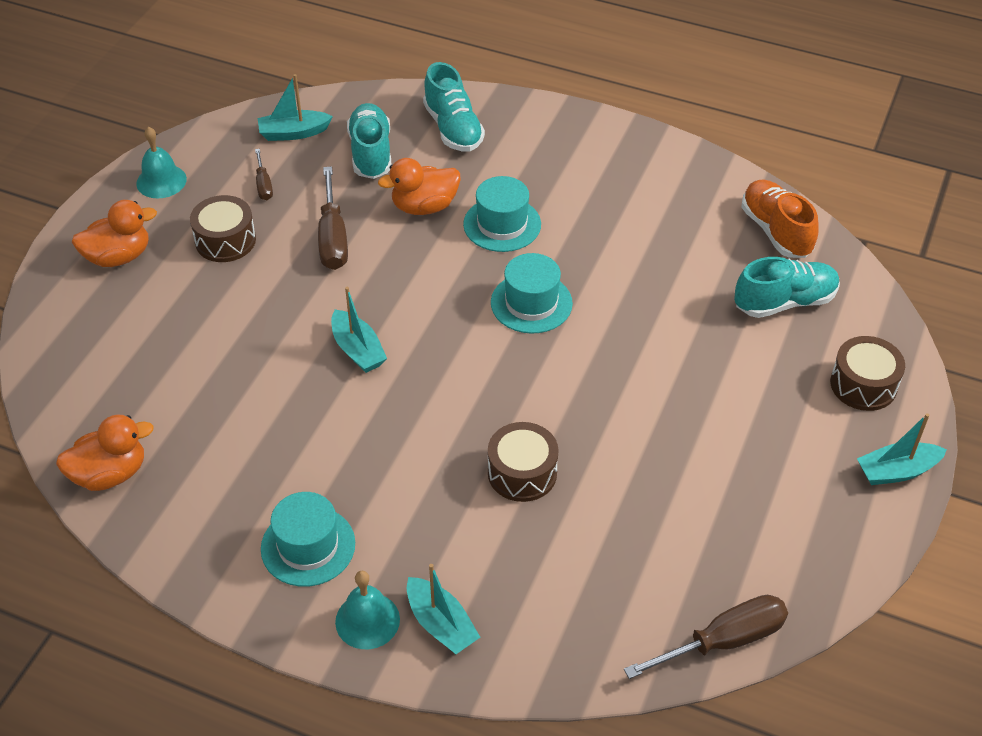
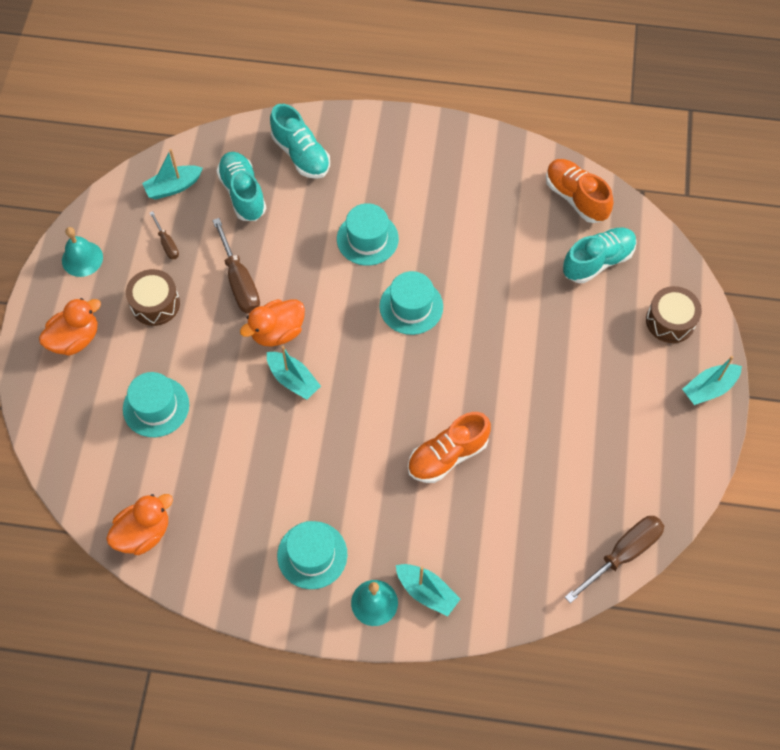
camera: 15 degrees left, 15 degrees up
orange duck [378,158,461,215] -> orange duck moved to [240,299,305,347]
brown drum [488,422,559,502] -> orange shoe [408,412,491,483]
none -> turquoise hat [123,372,189,437]

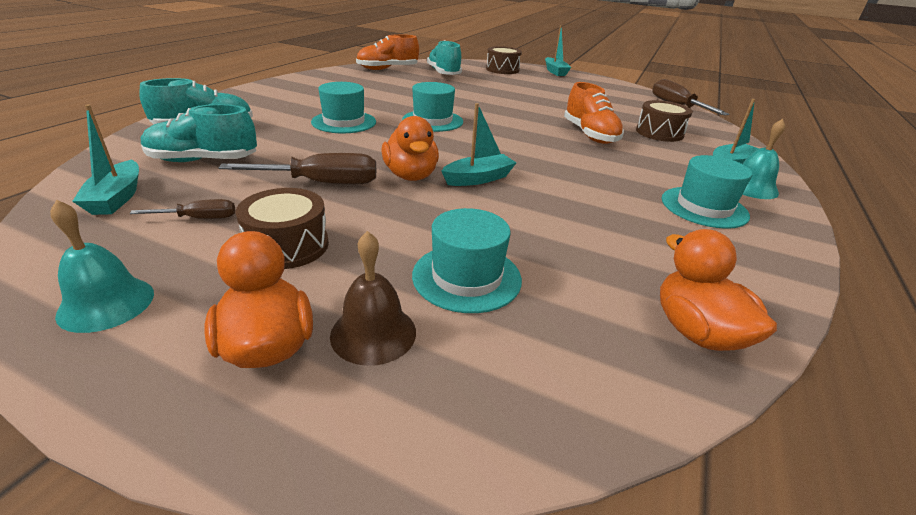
camera: 75 degrees left, 30 degrees down
none -> brown bell [330,231,416,366]
none -> brown drum [636,100,693,142]

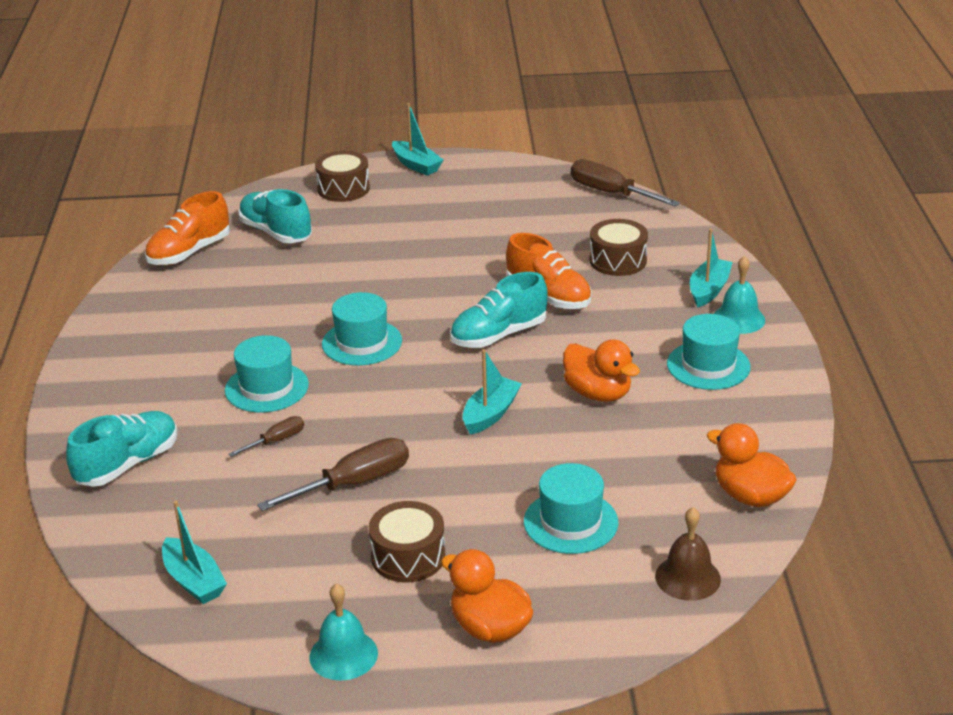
camera: 25 degrees left, 0 degrees up
brown screwdriver [130,199,235,219] -> brown screwdriver moved to [228,416,304,457]
turquoise shoe [141,104,257,162] -> turquoise shoe moved to [450,272,548,348]
brown bell [330,231,416,366] -> brown bell moved to [655,507,721,601]
orange duck [381,116,439,181] -> orange duck moved to [563,339,640,402]

